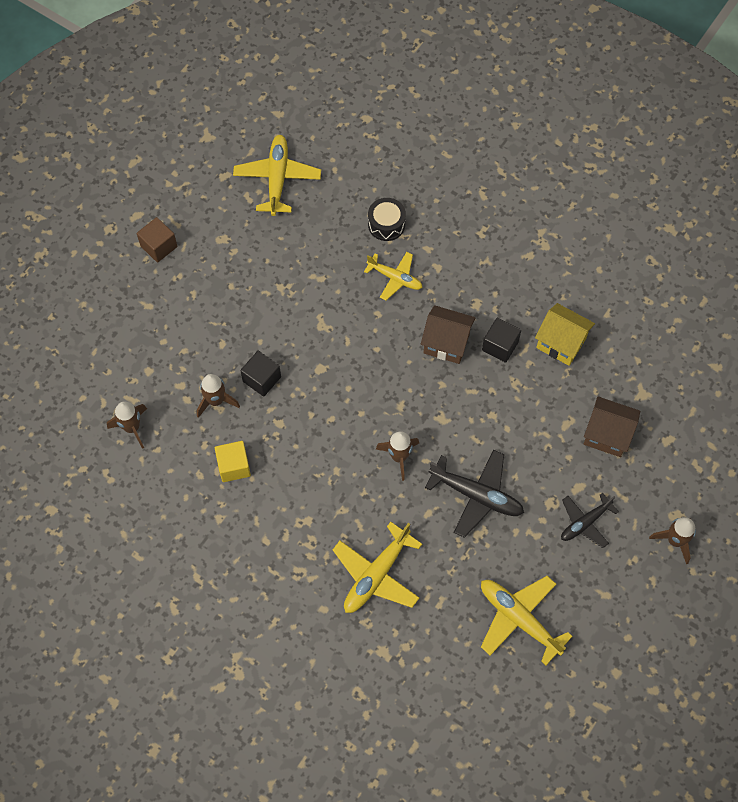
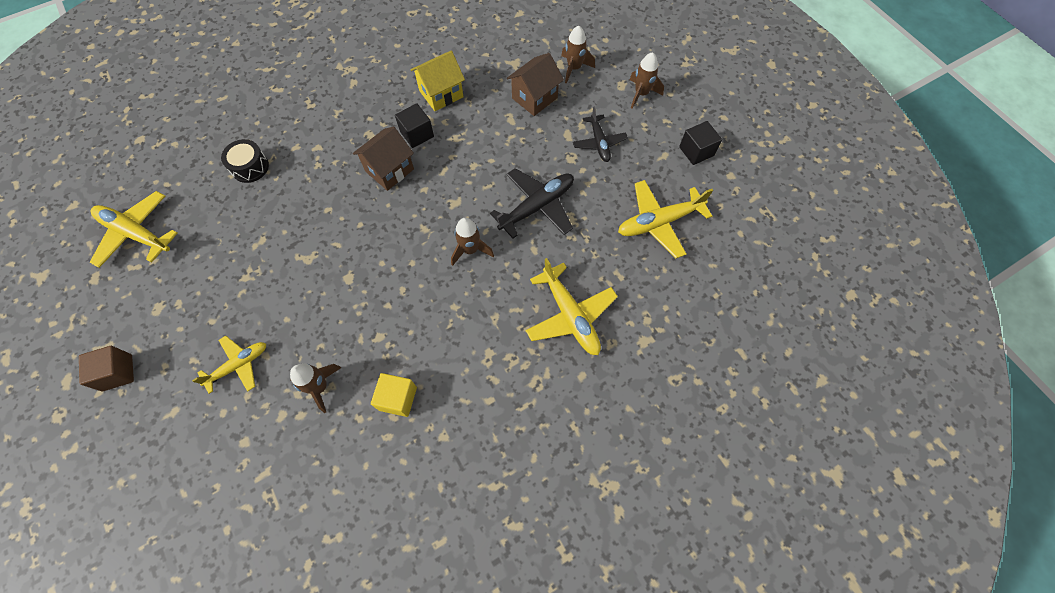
camera: 65 degrees left, 0 degrees up
brown rocket [107,402,147,449] -> brown rocket moved to [561,25,595,84]
black cube [240,351,281,397] -> black cube moved to [679,121,722,165]
yellow plane [364,252,423,300] -> yellow plane moved to [192,336,266,394]

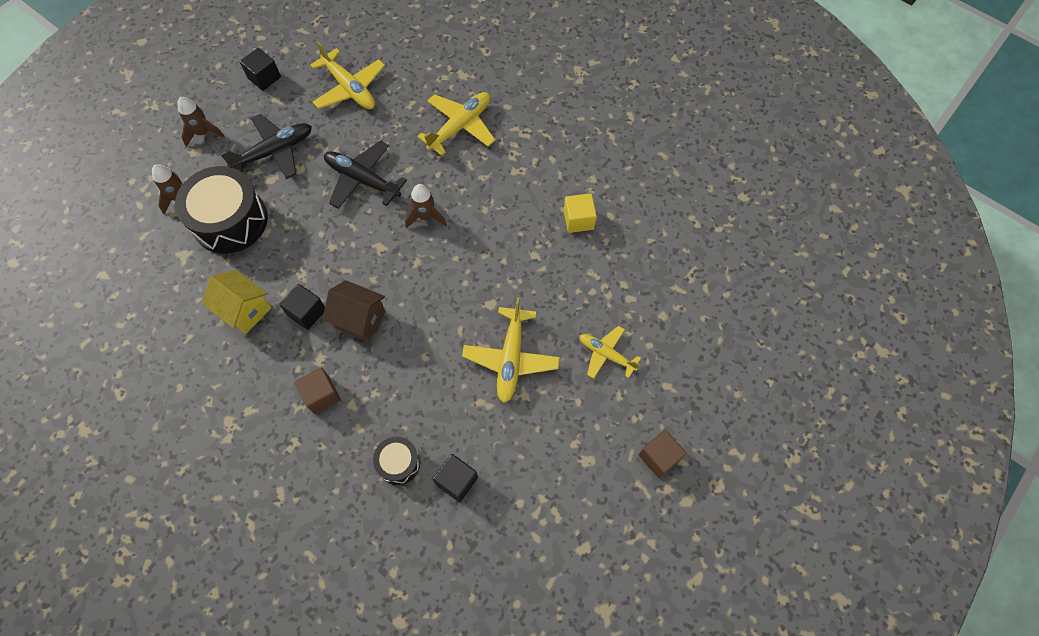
camera: 110 degrees left, 0 degrees up
yellow plane [90,191,178,268] -> yellow plane moved to [462,298,560,403]
brown rocket [290,363,341,413] -> none
brown house [507,53,564,116] -> black drum [175,166,268,254]
black plane [573,106,628,162] -> black plane [220,114,312,179], size x1.55
none -> brown cube [295,367,341,414]
none -> black cube [433,454,478,502]

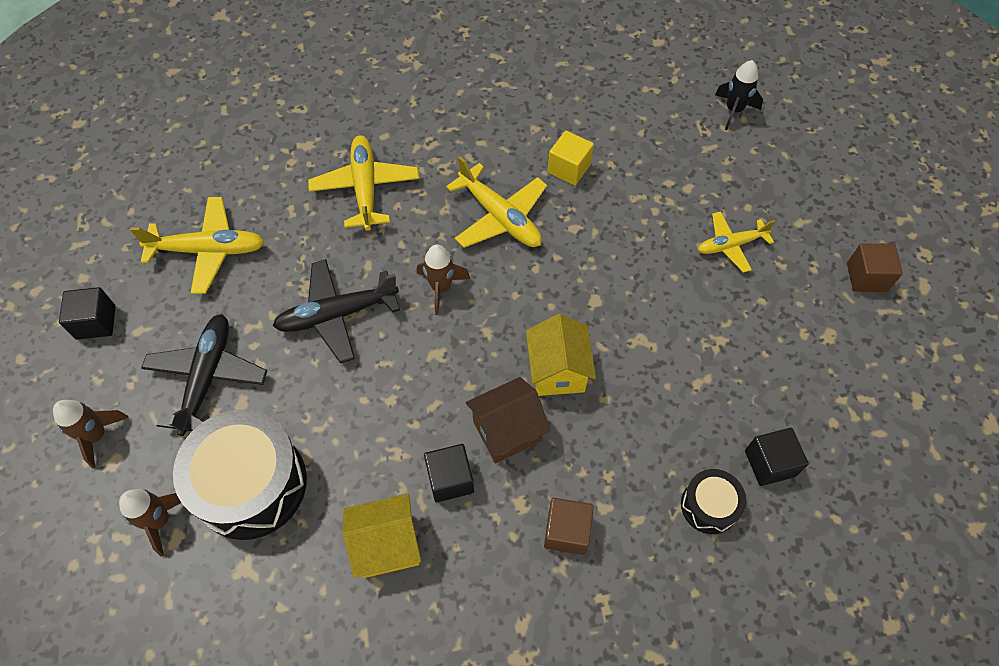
camera: 50 degrees left, 5 degrees down
yellow plane [462,298,560,403] -> yellow plane moved to [446,156,547,248]
none -> yellow house [526,314,596,396]
none -> black rocket [715,60,763,130]

